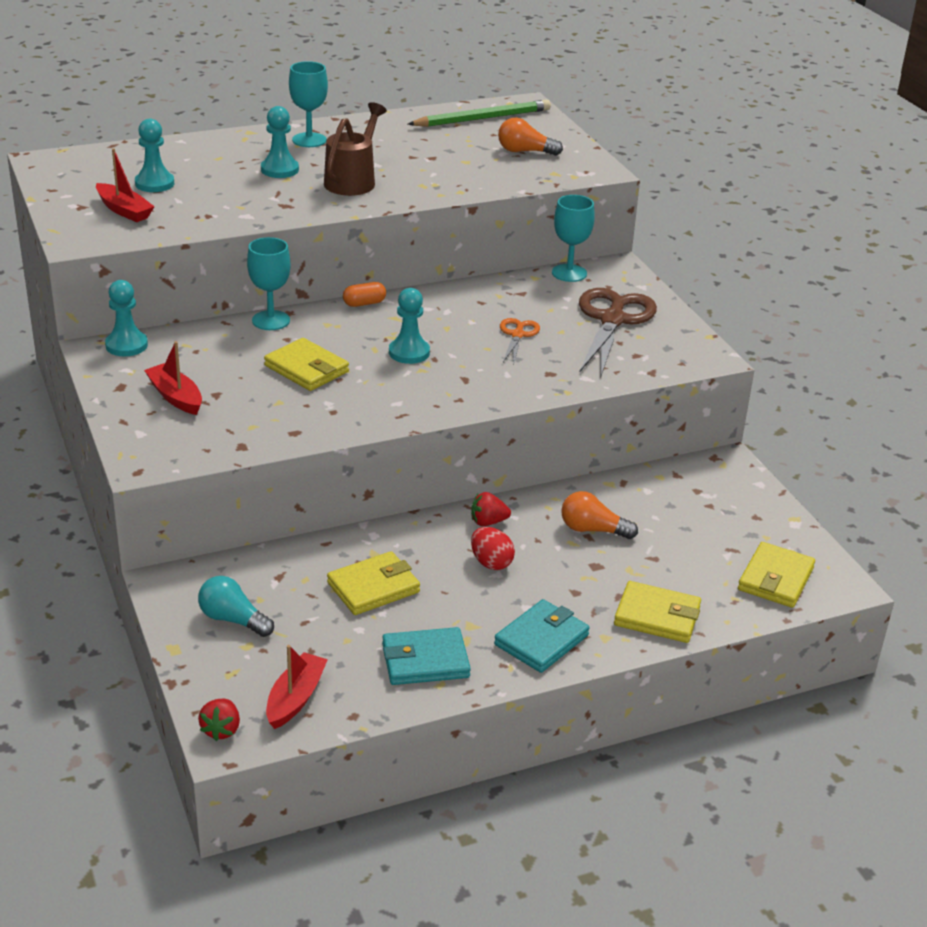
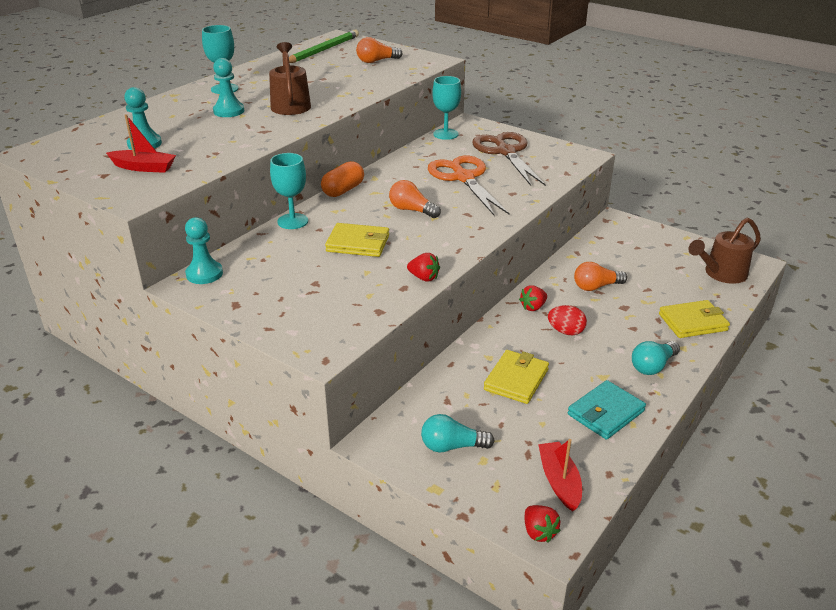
camera: 30 degrees left, 0 degrees up
red boat [144,341,202,415] -> none
orange capsule [343,282,386,307] -> orange capsule [321,161,364,197], size x1.51
turquoise pawn [389,288,430,364] -> orange light bulb [389,180,441,218]
turquoise wallet [494,599,590,673] -> turquoise light bulb [632,341,680,375]
orange scissors [500,318,540,364] -> orange scissors [428,156,510,216], size x1.97
yellow wallet [738,542,815,608] -> brown watering can [688,218,761,284]
none -> red strawberry [407,253,440,282]

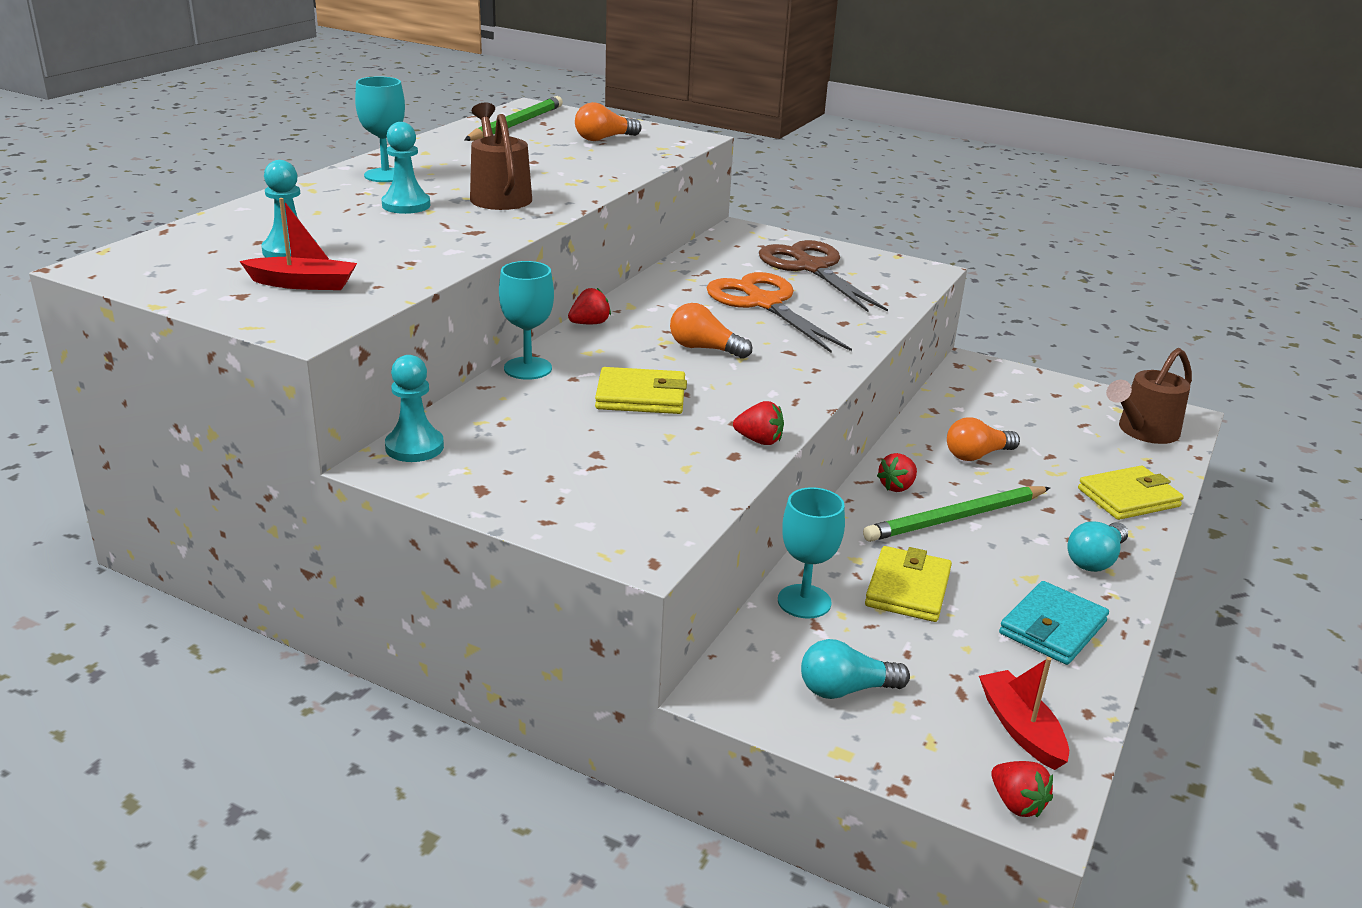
camera: 10 degrees left, 5 degrees down
orange capsule [321,161,364,197] -> red strawberry [568,288,611,324]
turquoise goblet [432,76,461,140] -> turquoise goblet moved to [778,487,845,619]
red egg [548,305,587,335] -> green pencil [863,486,1050,542]

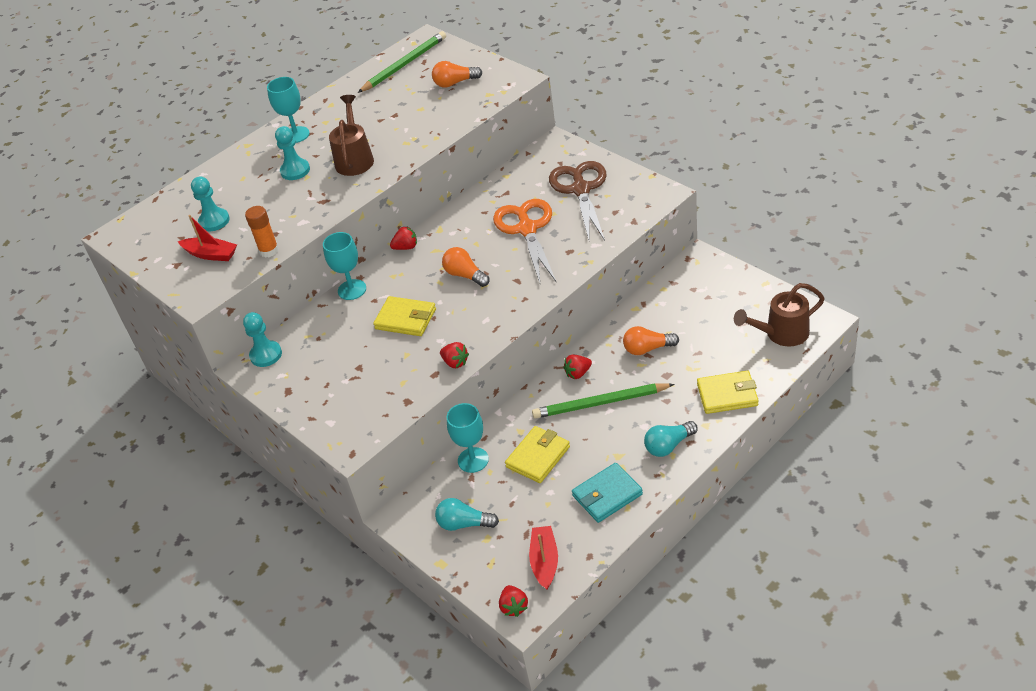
camera: 25 degrees right, 15 degrees up
none -> orange glue stick [245,206,279,258]

